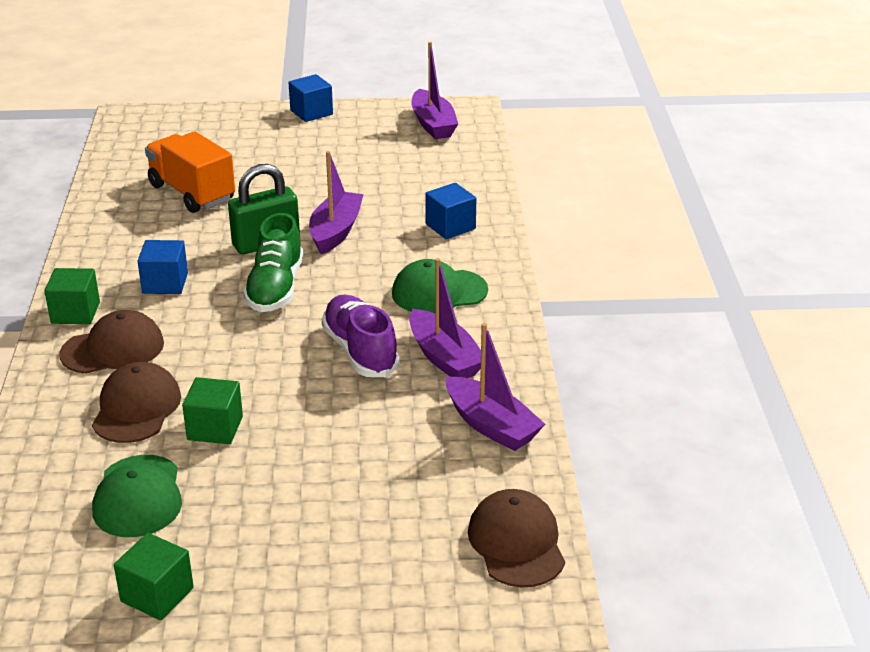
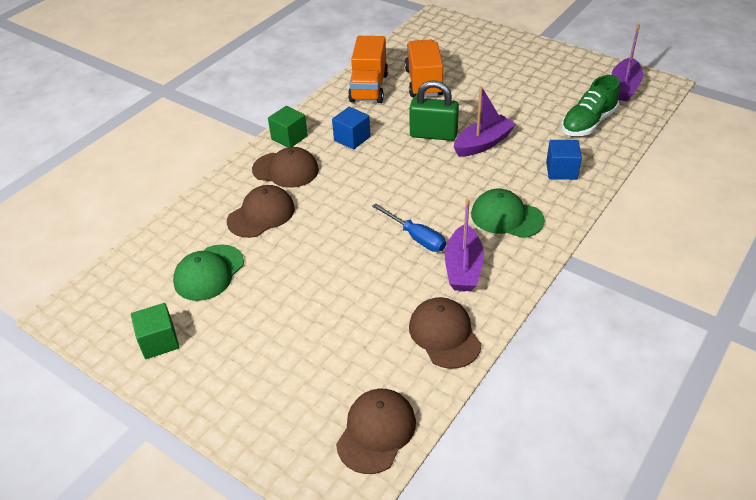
camera: 40 degrees right, 10 degrees up
green cube [182,377,243,444] -> none
green shoe [243,213,303,312] -> green shoe moved to [561,75,620,136]
blue cube [288,74,333,122] -> none
purple shoe [322,295,400,377] -> blue screwdriver [372,203,446,252]
purple boat [446,323,545,451] -> brown cap [409,297,481,369]
none -> orange truck [348,36,388,103]

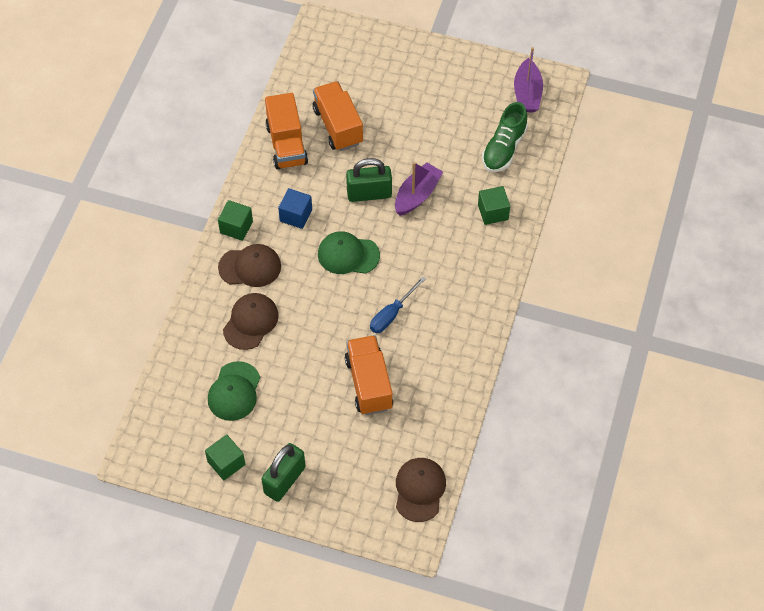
camera: 20 degrees left, 15 degrees up
blue screwdriver [372,203,446,252] -> blue screwdriver turned 105 degrees clockwise [370,276,426,333]
brown cap [409,297,481,369] -> none
purple boat [445,198,484,291] -> none
green cap [471,189,545,238] -> green cap moved to [318,231,380,274]
blue cube [546,140,582,180] -> green cube [478,186,510,225]
none -> green padlock [262,443,306,502]
none -> orange truck [345,335,393,415]

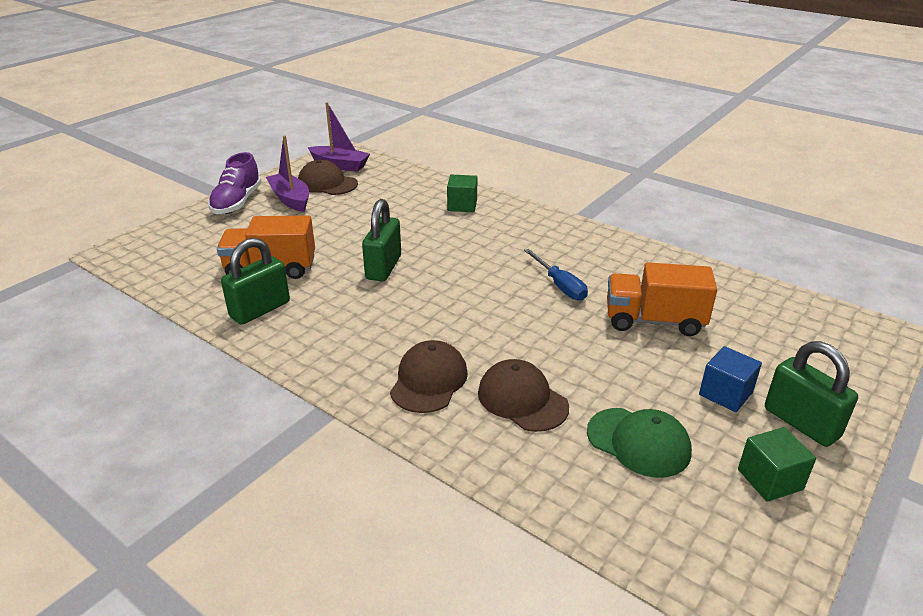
camera: 70 degrees left, 25 degrees down
green cube [218,200,253,241] -> none
orange truck [265,93,308,169] -> green padlock [221,238,290,324]
blue cube [278,188,312,229] -> blue cube moved to [699,346,762,412]
green cap [318,231,380,274] -> none
purple boat [395,162,443,216] -> purple boat moved to [266,136,309,212]
brown cap [396,458,446,522] -> brown cap moved to [298,160,358,195]
green shoe [482,102,528,172] -> none
none -> purple shoe [208,152,262,214]

